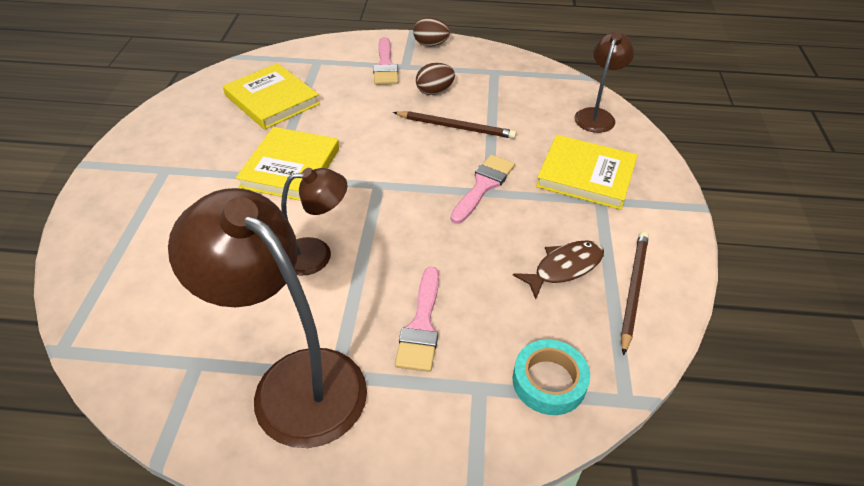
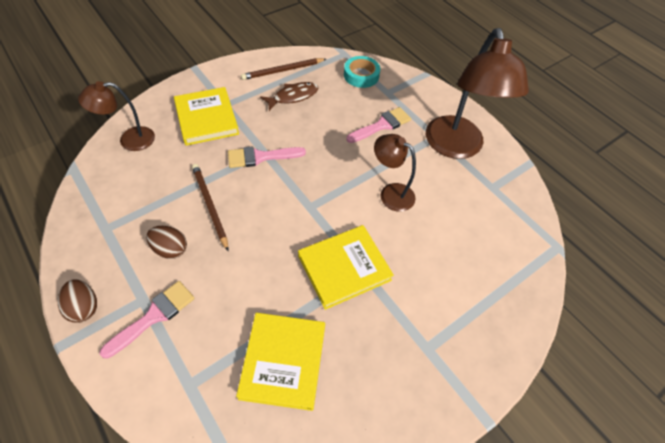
camera: 135 degrees left, 10 degrees up
brown fish [513,240,604,299] -> brown fish turned 135 degrees clockwise [260,82,318,111]

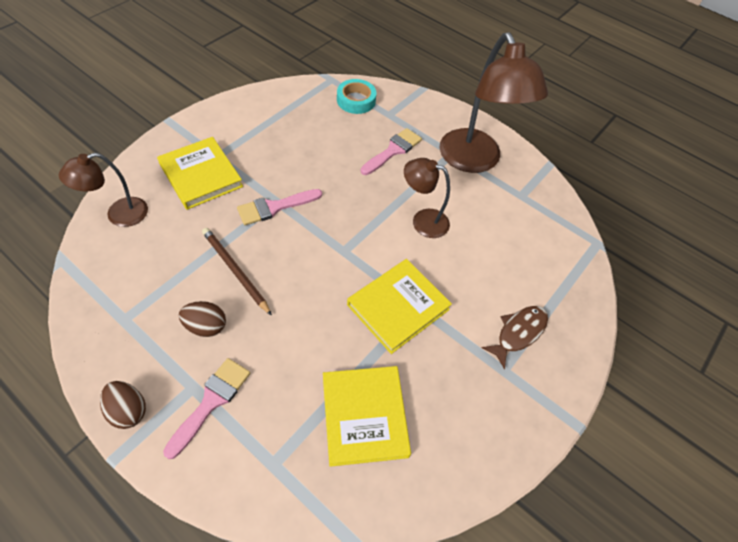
camera: 15 degrees left, 0 degrees up
brown pencil [241,58,326,80] -> none
brown fish [260,82,318,111] -> brown fish moved to [481,306,548,369]

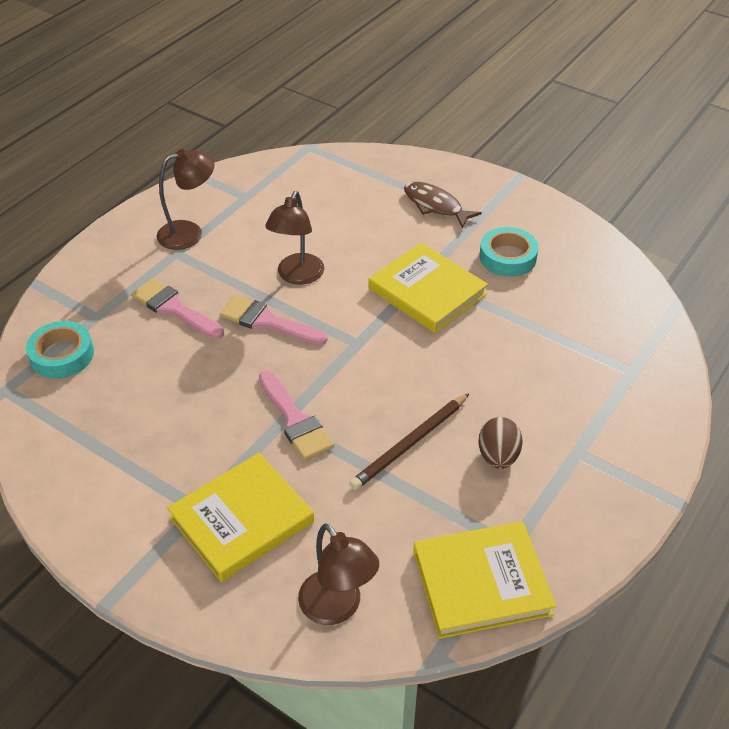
camera: 90 degrees left, 10 degrees down
brown egg [100,381,146,429] -> none
pink brush [163,358,250,459] -> pink brush moved to [220,295,327,345]
yellow book [323,366,411,467] -> yellow book moved to [413,521,556,639]
brown lamp [440,32,548,173] -> brown lamp [157,149,214,250], size x0.55
none -> turquoise tape [480,227,538,277]

